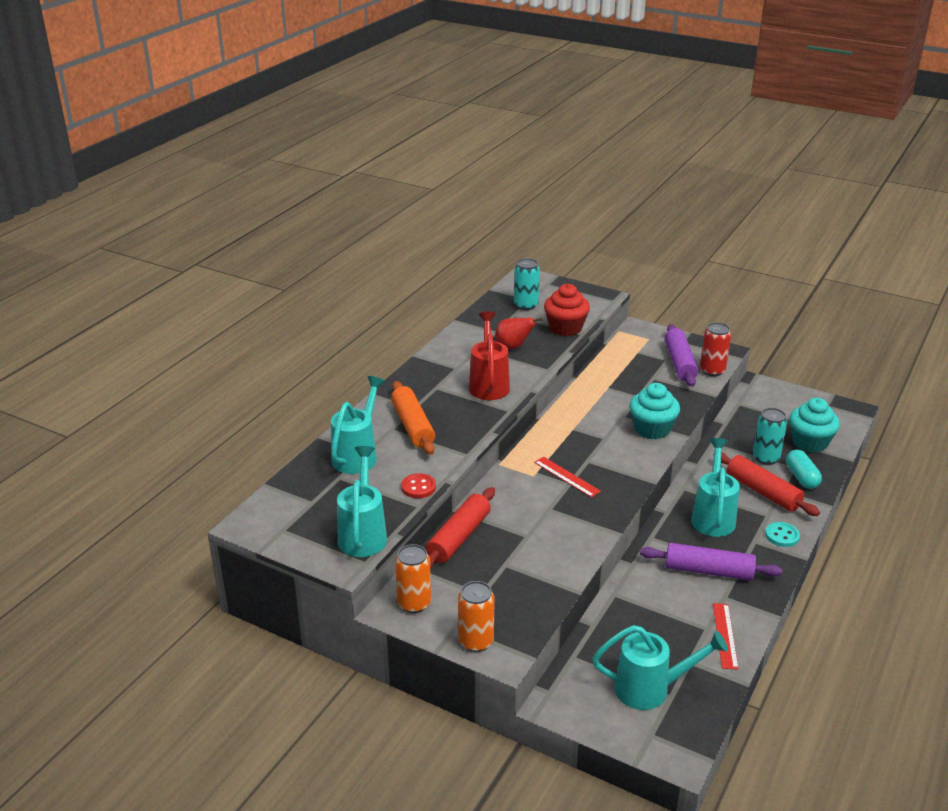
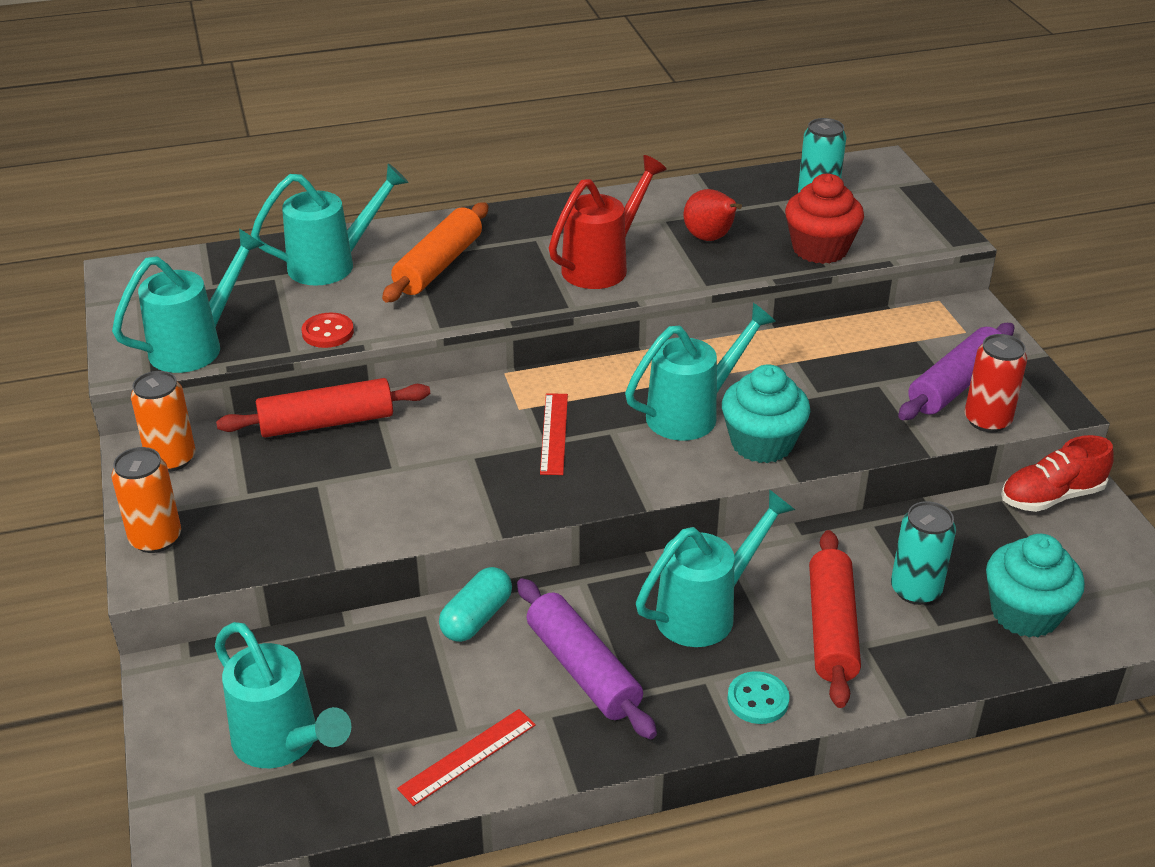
camera: 45 degrees right, 5 degrees up
turquoise capsule [786,450,822,489] -> turquoise capsule moved to [439,567,512,642]
none -> turquoise watering can [625,303,776,441]
none -> red shoe [1001,435,1114,512]

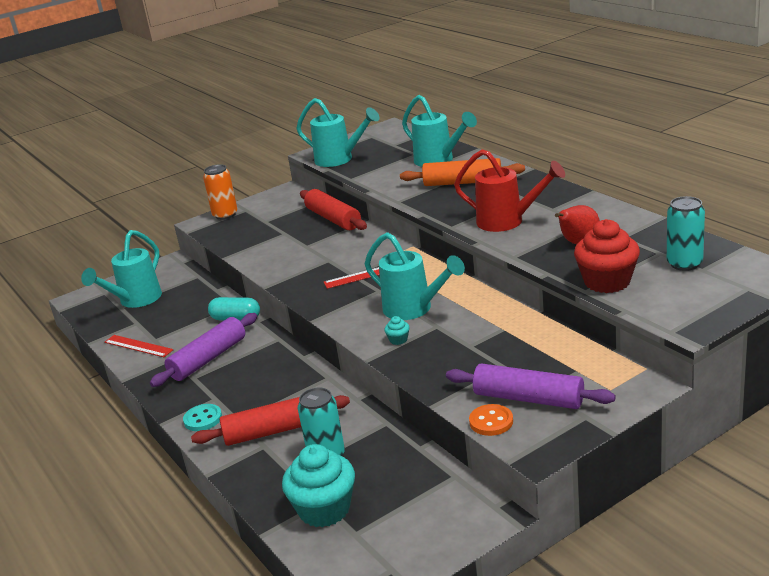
camera: 75 degrees right, 10 degrees down
orange can [131,371,195,472] -> none
red button [302,312,354,348] -> none
turquoise watering can [636,489,795,647] -> none
turquoise cupcake [722,364,810,463] -> turquoise cupcake [384,316,410,345], size x0.41
red can [964,334,1027,432] -> orange button [469,404,513,436]
red shoe [1001,435,1114,512] -> none

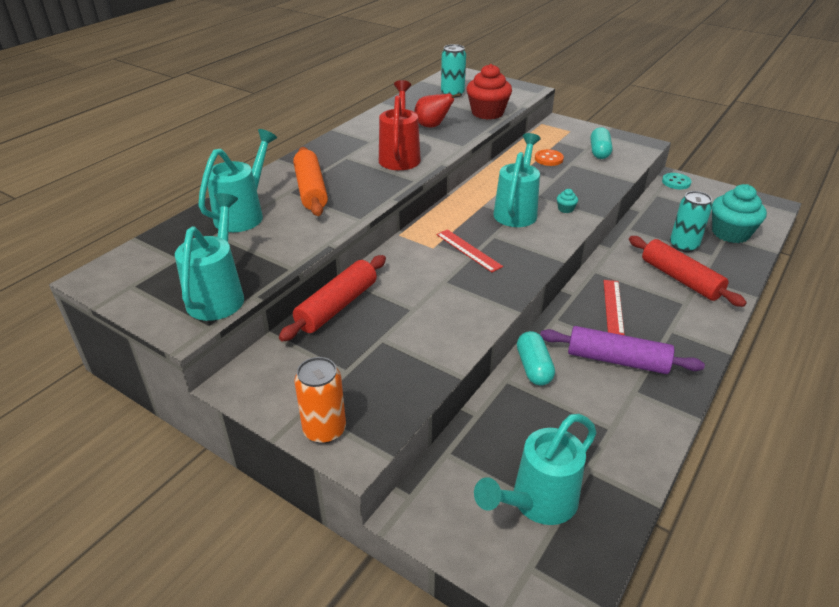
camera: 115 degrees left, 10 degrees up
turquoise watering can [81,230,162,308] -> turquoise watering can turned 135 degrees clockwise [474,414,596,525]
red ruler [104,335,174,357] -> red ruler moved to [604,280,624,335]
turquoise button [183,404,222,431] -> turquoise button moved to [662,173,692,189]
purple rolling pin [446,363,616,409] -> turquoise capsule [591,127,612,159]
orange button [469,404,513,436] -> orange button moved to [535,149,564,166]

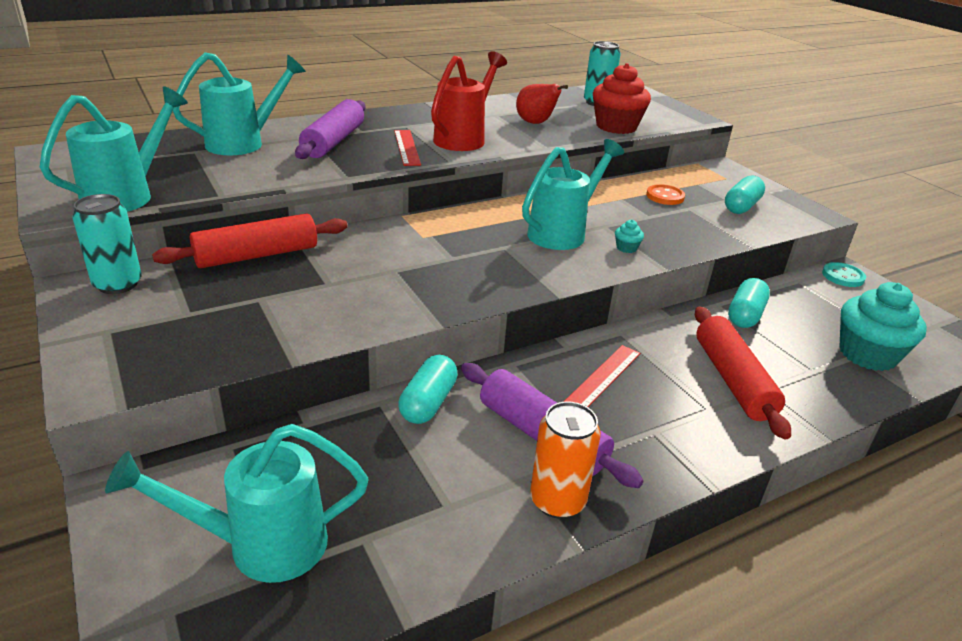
camera: 25 degrees right, 5 degrees down
orange rolling pin [293,147,328,216] -> purple rolling pin [295,99,365,159]
orange can [294,357,346,444] -> orange can moved to [530,402,601,519]
red ruler [436,229,503,272] -> red ruler moved to [394,130,421,166]
turquoise can [670,191,712,252] -> turquoise can moved to [72,194,142,294]
none -> turquoise capsule [728,278,770,328]

